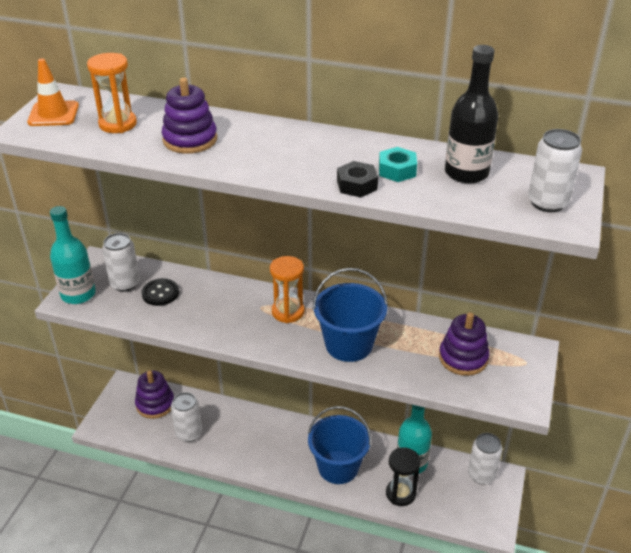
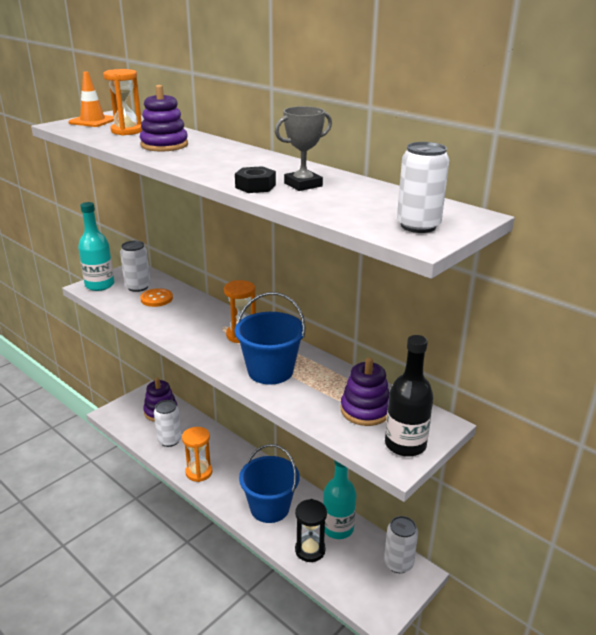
camera: 25 degrees right, 10 degrees down
black button [141,278,179,306] -> orange button [140,288,173,307]
turquoise nut [379,147,417,182] -> grey trophy [275,106,332,191]
black bottle [445,45,499,184] -> black bottle moved to [385,335,433,457]
none -> orange hourglass [182,427,212,482]

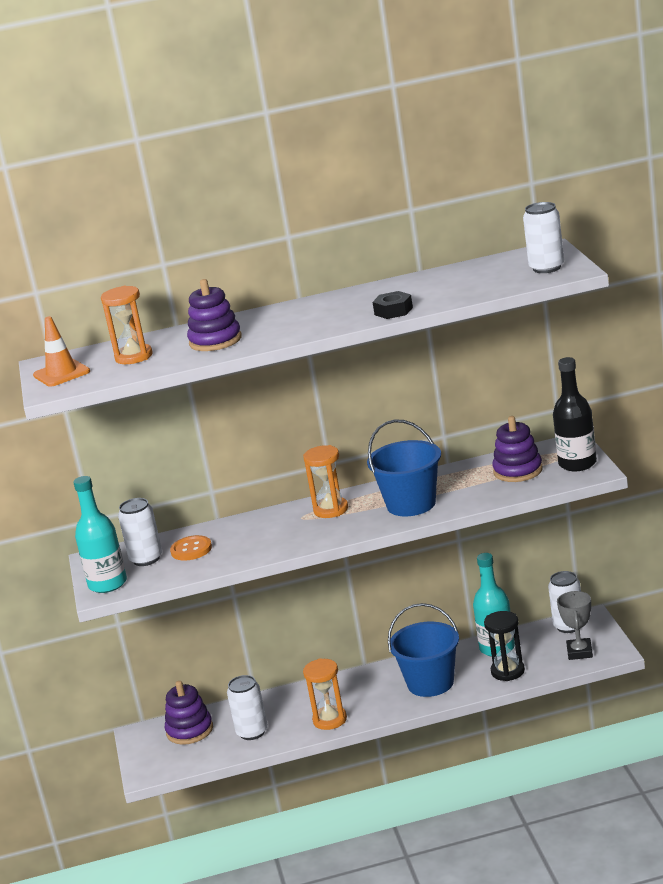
camera: 50 degrees left, 5 degrees down
grey trophy [275,106,332,191] -> grey trophy moved to [557,591,593,660]

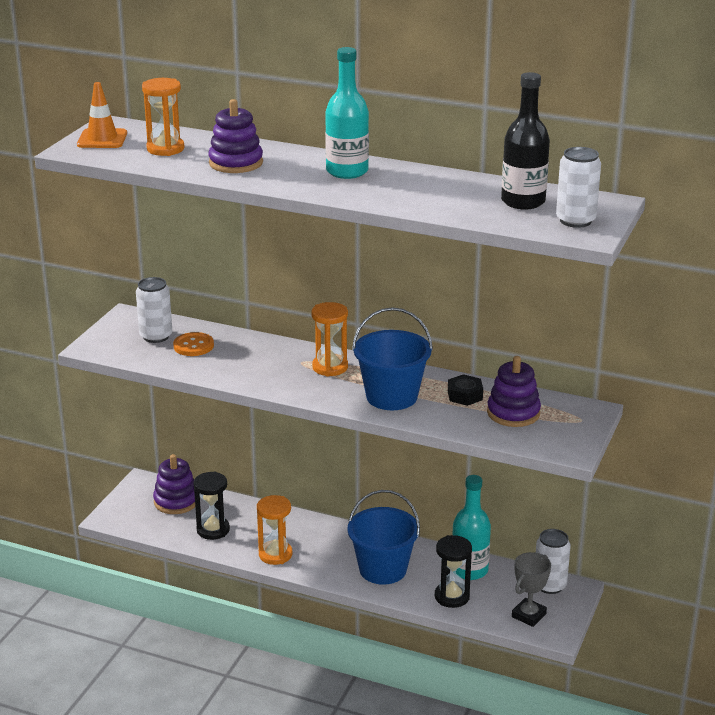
camera: 30 degrees right, 5 degrees up
turquoise bottle [73,476,127,593] -> turquoise bottle moved to [325,47,369,179]
white can [227,675,268,740] -> black hourglass [193,472,230,540]
black nut [373,291,413,319] -> black nut moved to [448,374,483,406]
black bottle [553,357,597,471] -> black bottle moved to [501,72,550,210]

